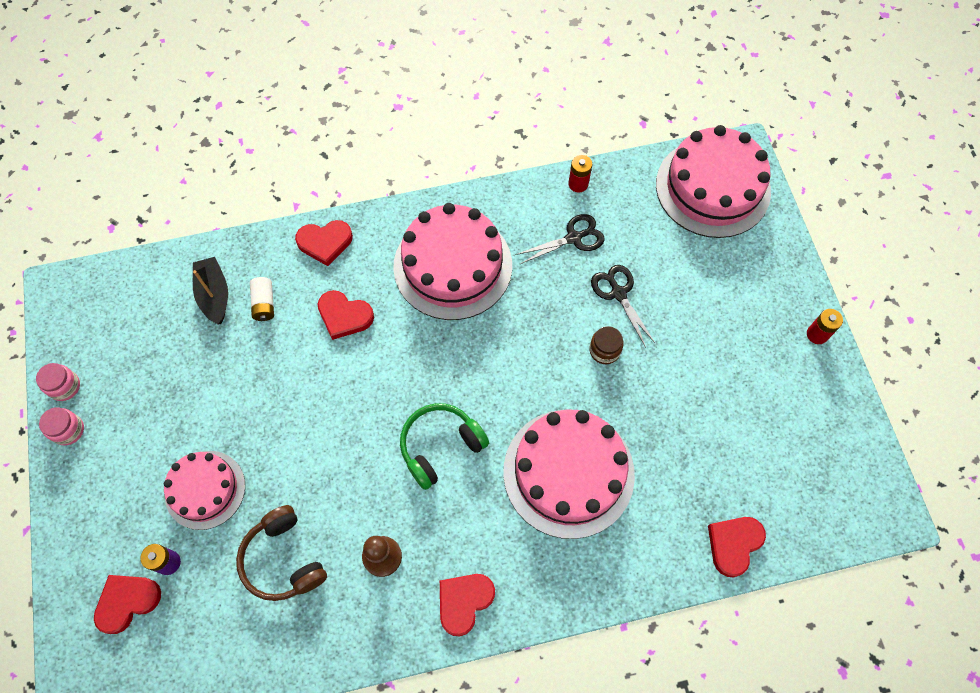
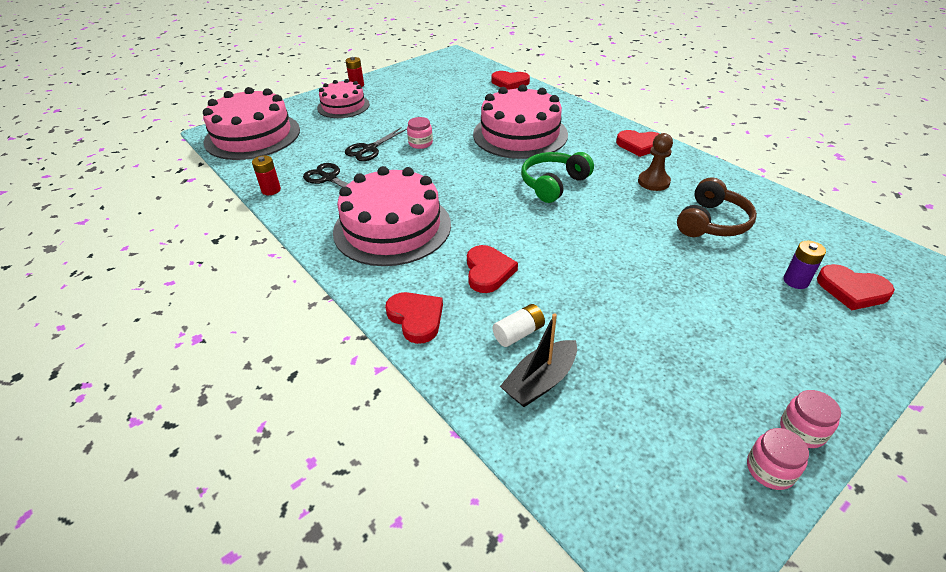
camera: 115 degrees left, 25 degrees down
pink cake [164,451,245,530] -> pink cake moved to [317,79,370,118]
green headphones [400,403,489,490] -> green headphones turned 105 degrees clockwise [521,152,594,203]
brown jar [589,326,624,364] -> pink jar [407,117,433,149]

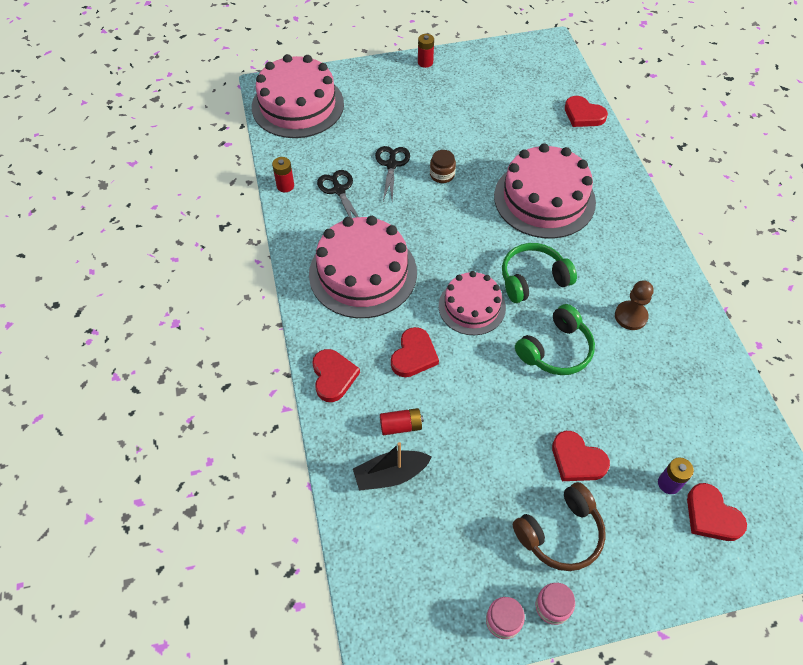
camera: 25 degrees right, 15 degrees up
pink cake [317,79,370,118] -> pink cake moved to [439,271,506,335]
black scissors [345,127,407,161] -> black scissors turned 120 degrees clockwise [375,146,410,201]
pink jar [407,117,433,149] -> brown jar [430,150,456,183]
white battery [493,304,545,347] -> red battery [380,408,424,435]
red heart [616,130,660,157] -> red heart moved to [552,431,610,481]
brown headphones [677,177,757,237] -> brown headphones moved to [513,482,606,571]
none -> green headphones [515,304,595,375]

